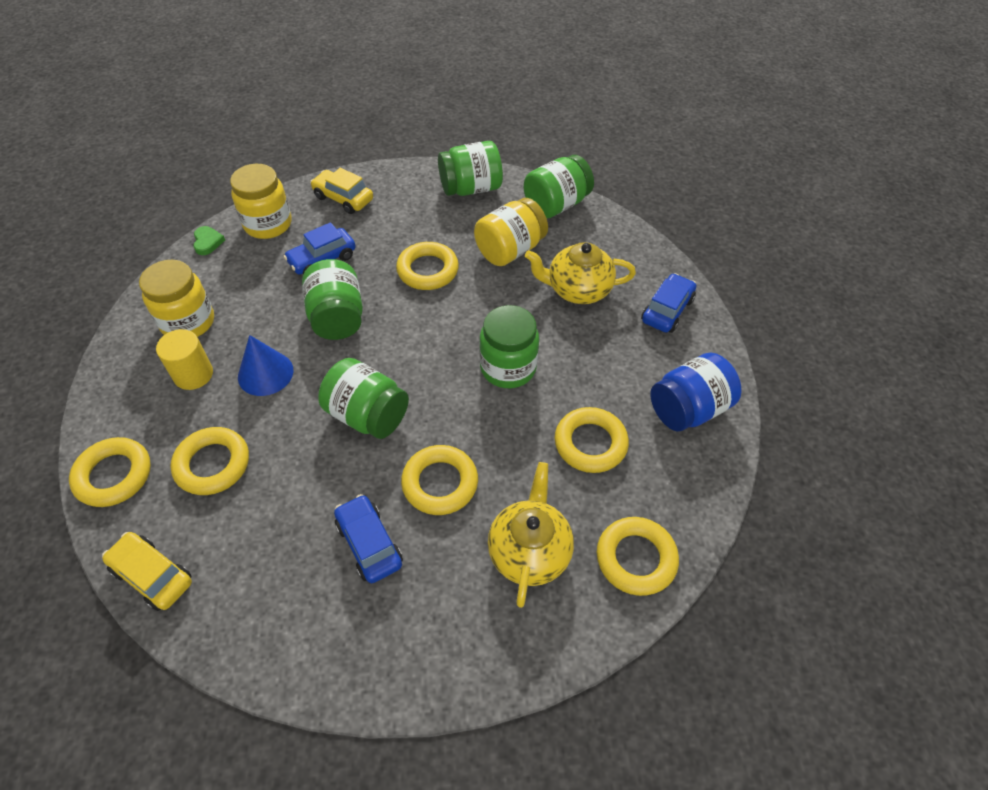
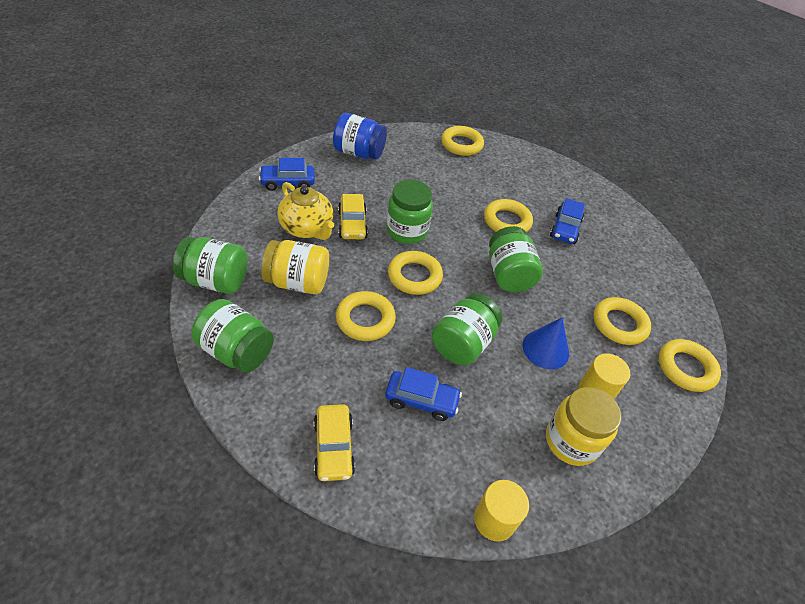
camera: 135 degrees left, 5 degrees down
yellow car [102,532,192,611] -> yellow car moved to [338,194,368,239]
green heart [193,226,225,255] -> yellow cylinder [474,480,529,542]
yellow jar [230,164,291,239] -> none
yellow teapot [488,462,574,608] -> none
yellow ring [555,407,629,473] -> yellow ring moved to [388,251,443,295]

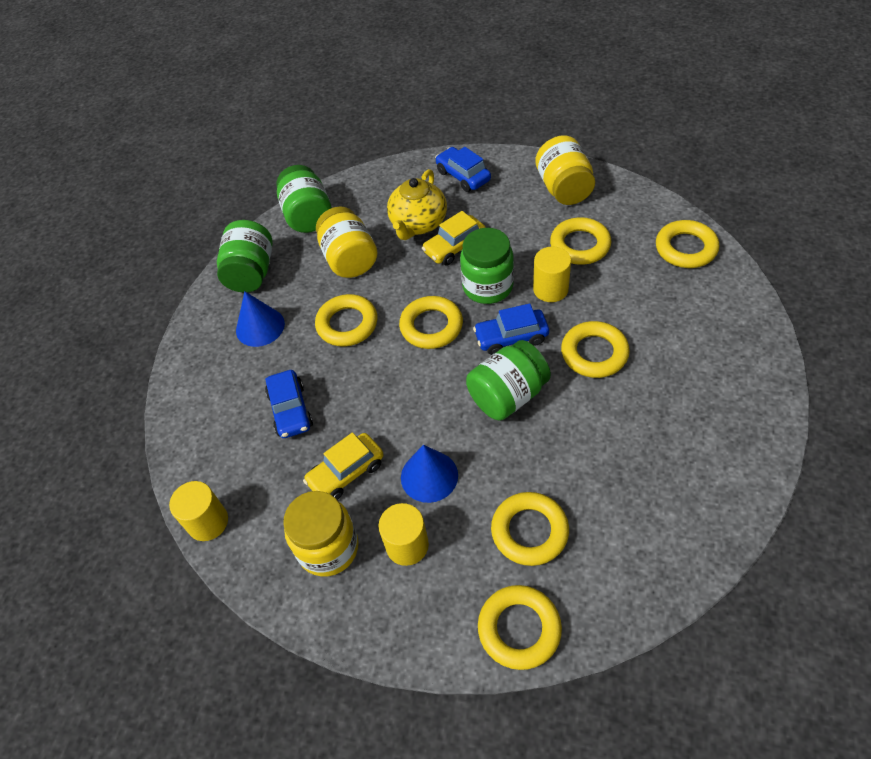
camera: 70 degrees right, 5 degrees up
yellow car [314,404,355,481] -> yellow car moved to [303,432,383,500]
blue jar [333,113,387,160] -> yellow jar [536,135,595,205]
green jar [432,293,502,366] -> none
blue car [550,198,585,244] -> blue car moved to [473,303,549,355]
none -> blue cone [236,291,285,347]
none -> yellow cylinder [533,247,571,302]
none -> yellow ring [550,217,611,265]

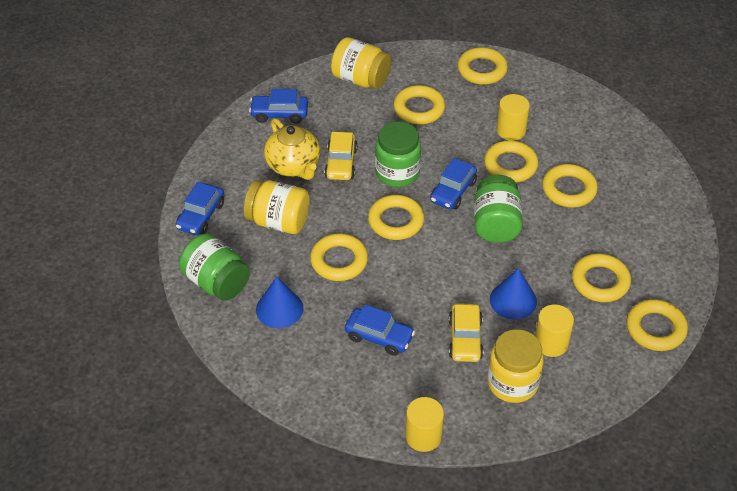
camera: 55 degrees left, 5 degrees down
green jar [276,165,332,233] -> blue car [176,182,224,235]
yellow cylinder [533,247,571,302] -> yellow cylinder moved to [496,94,530,141]
none -> yellow ring [542,164,598,207]

